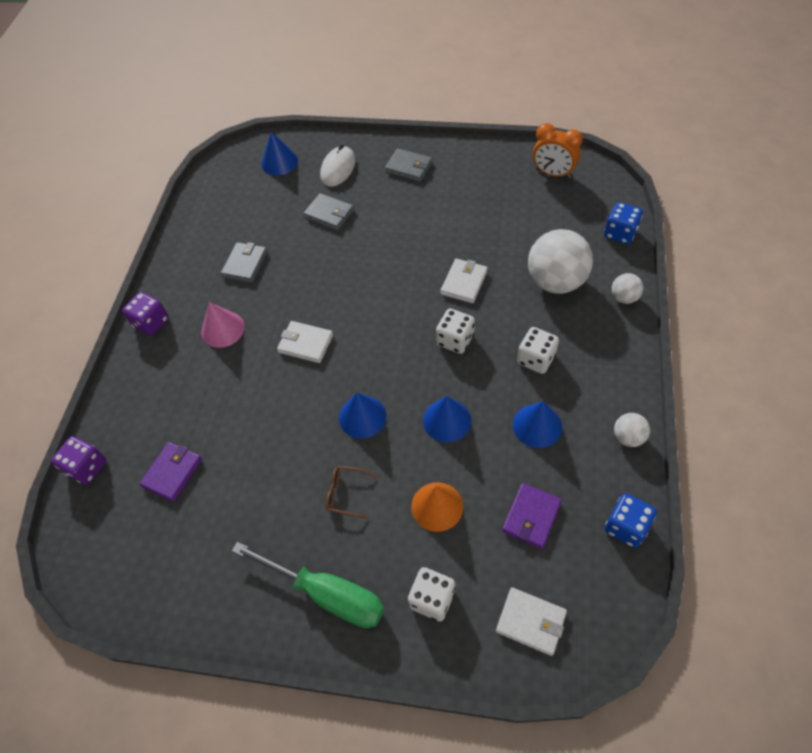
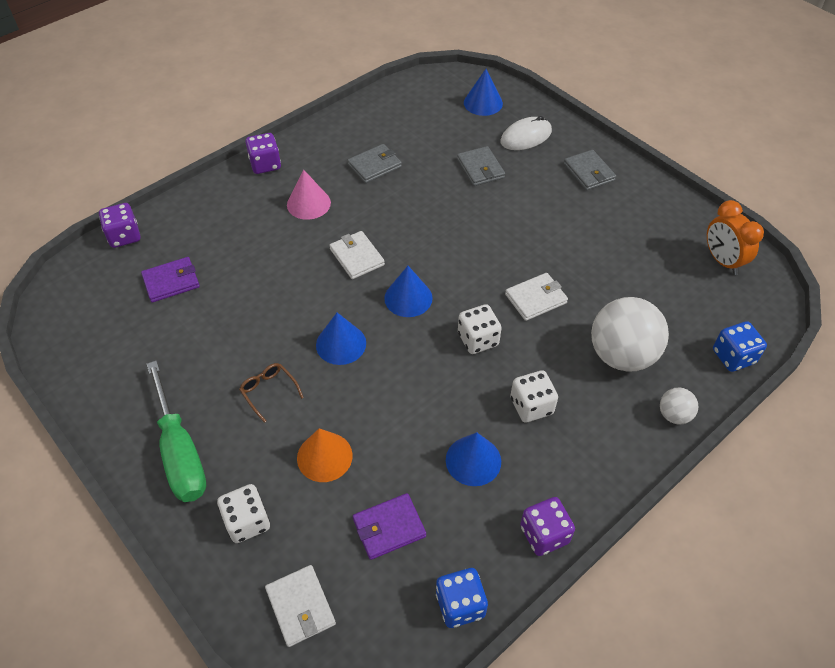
camera: 35 degrees right, 5 degrees down
blue cone [423,396,471,442] -> blue cone moved to [384,266,433,317]
white ball [614,413,650,447] -> purple dice [520,497,575,556]

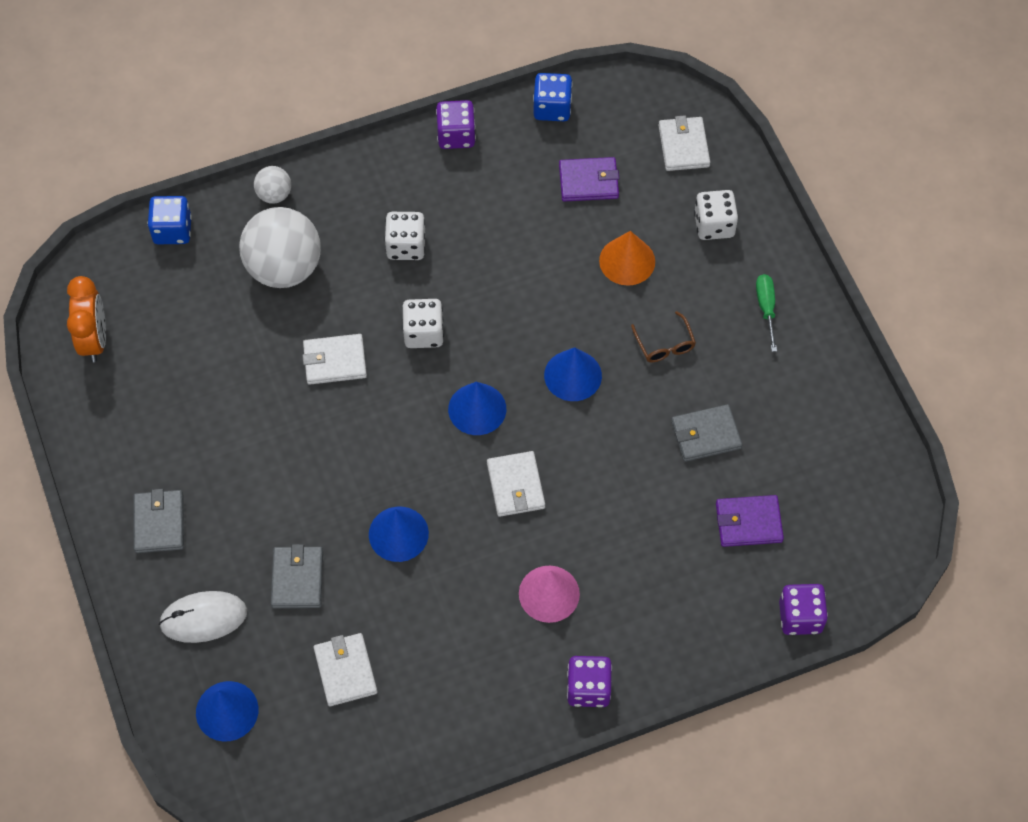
camera: 160 degrees left, 10 degrees up
green screwdriver [147,361,206,502] -> green screwdriver [756,274,777,352], size x0.50
grey wallet [347,144,402,183] -> grey wallet moved to [671,404,742,462]
blue cone [446,432,501,486] -> blue cone moved to [369,507,429,562]
none -> white wallet [314,633,377,706]

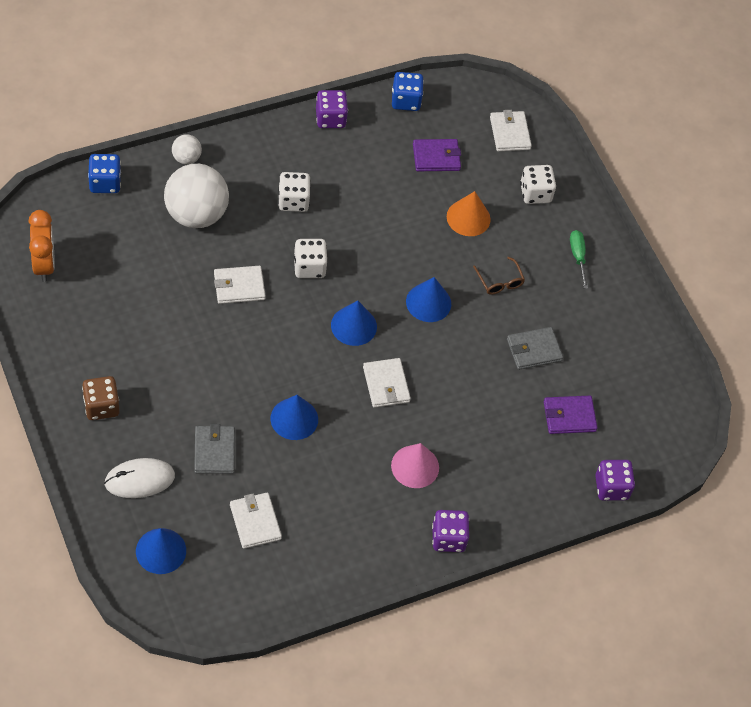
camera: 10 degrees left, 5 degrees down
grey wallet [133,489,184,553] -> brown dice [82,376,119,420]

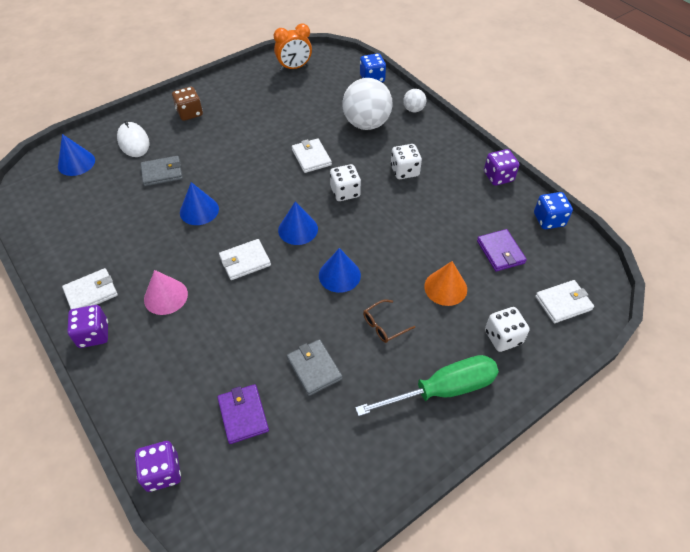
camera: 85 degrees right, 5 degrees down
white wallet [230,493,282,549] -> white wallet moved to [62,268,118,309]
green screwdriver [570,230,588,289] -> green screwdriver [355,355,499,416], size x2.01

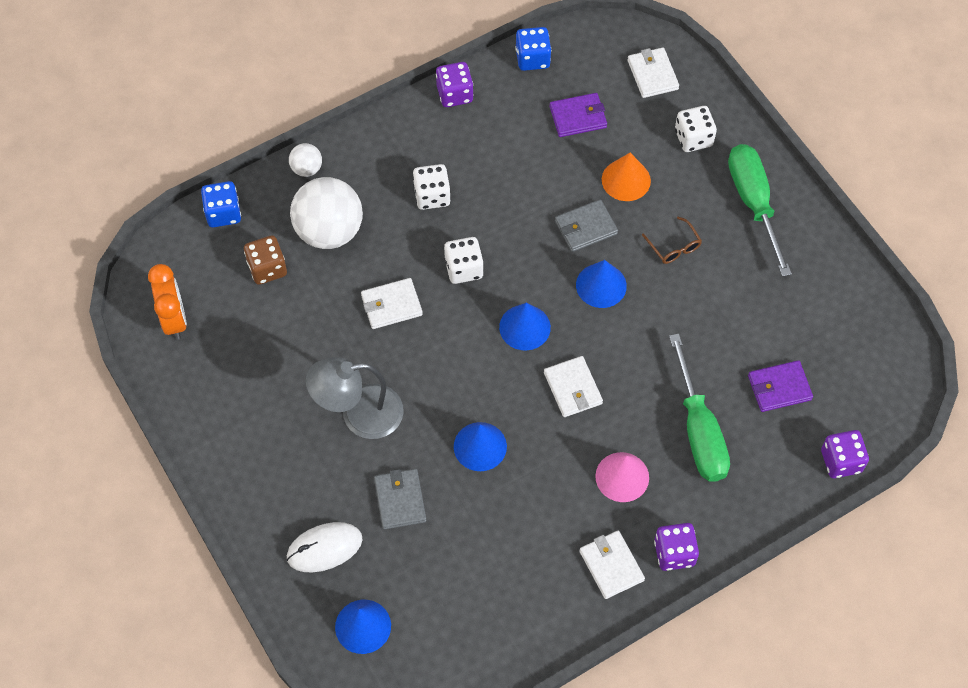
camera: 85 degrees left, 10 degrees up
brown dice [172,87,203,121] -> brown dice moved to [244,235,287,285]
grey wallet [287,339,342,396] -> grey wallet moved to [555,199,618,252]
none -> grey lamp [306,357,404,439]
none -> green screwdriver [669,334,730,482]

